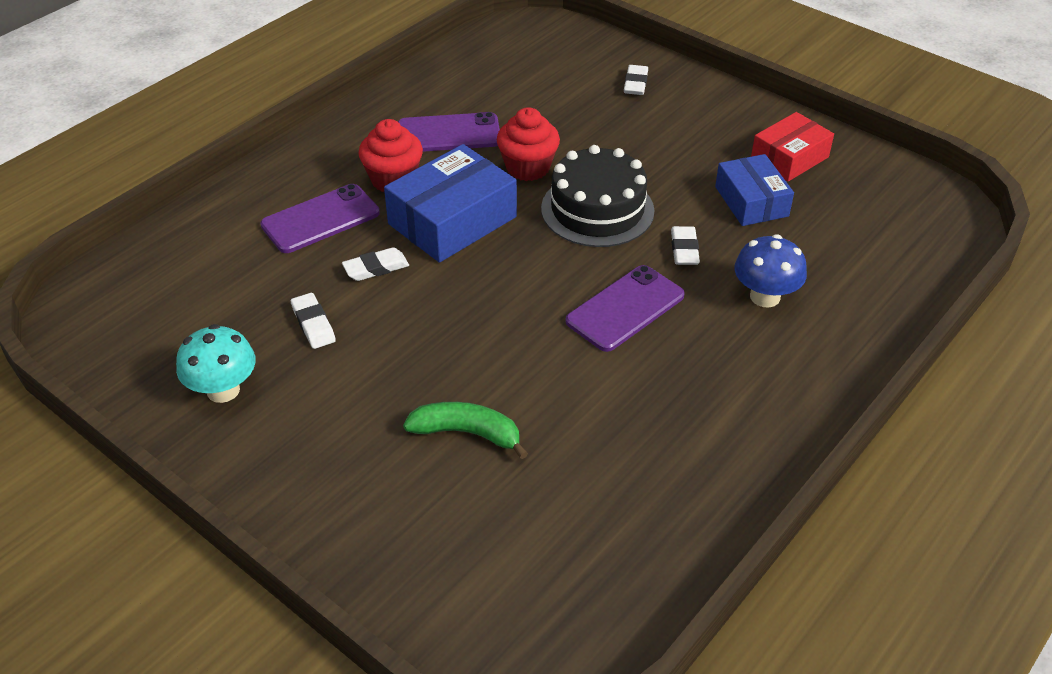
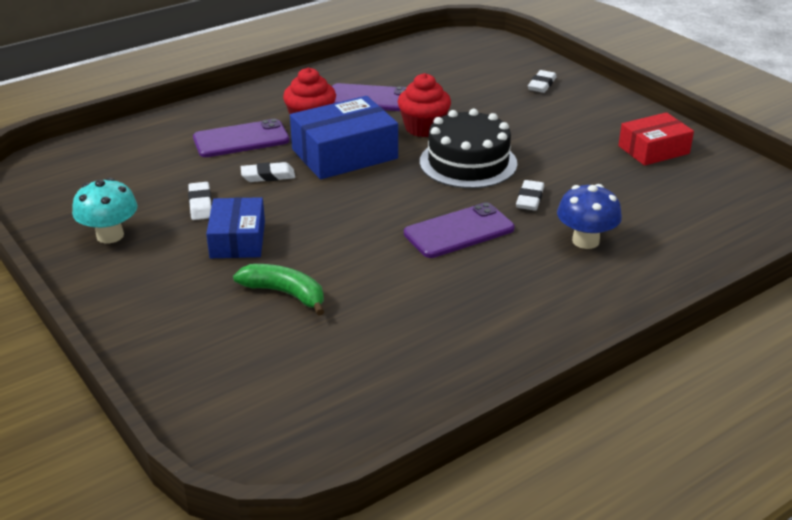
camera: 15 degrees right, 10 degrees down
blue box [715,154,794,226] -> blue box moved to [206,197,265,258]

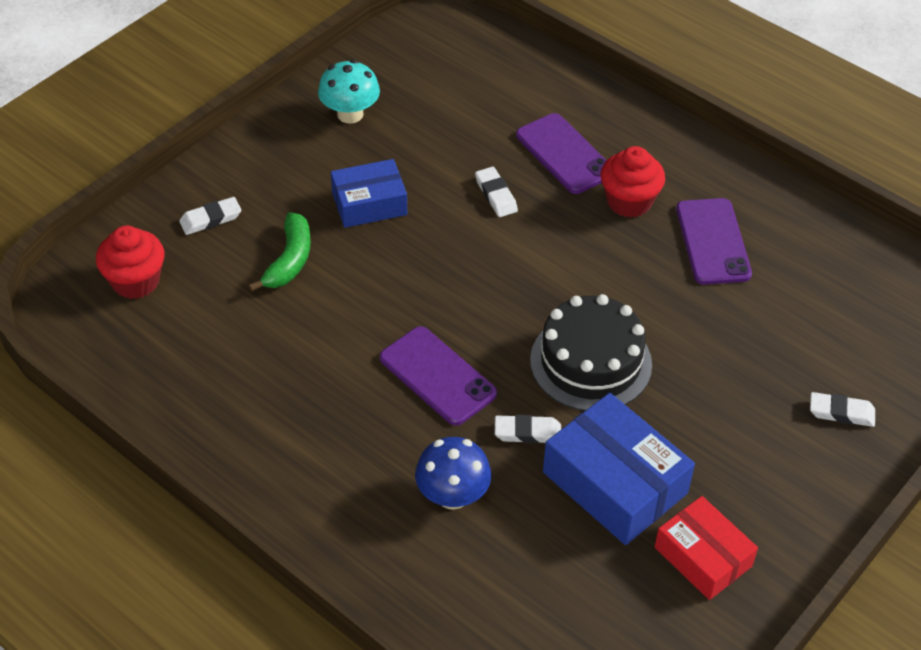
camera: 75 degrees right, 15 degrees up
white eraser [188,182,212,220] -> white eraser moved to [179,197,241,235]
blue box [290,96,398,179] -> blue box moved to [543,393,695,545]
red cupcake [398,73,451,137] -> red cupcake moved to [96,226,164,299]

